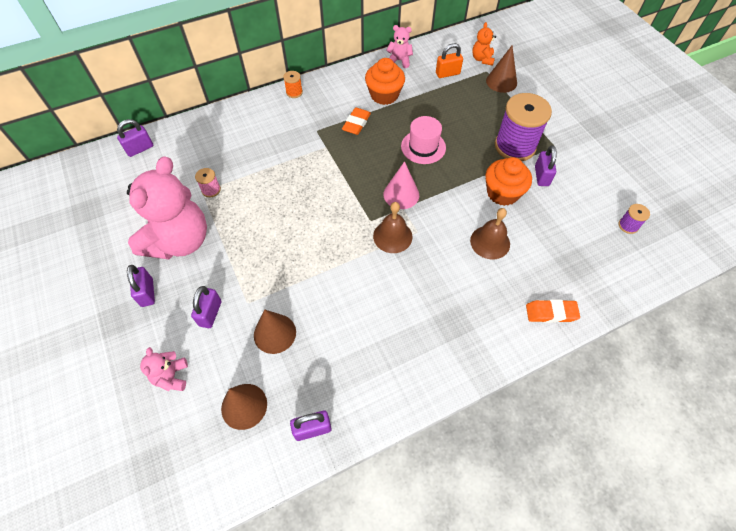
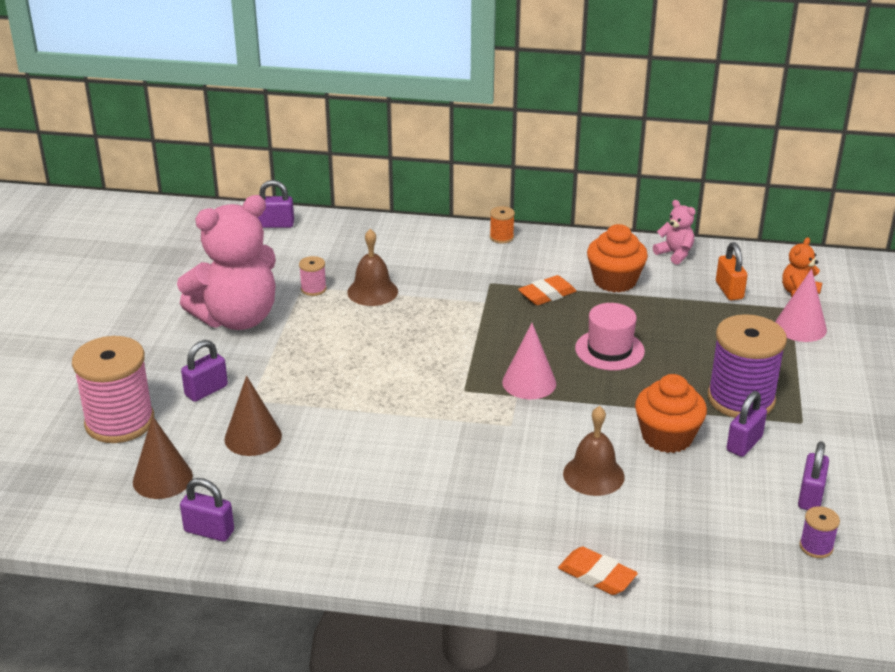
camera: 35 degrees right, 25 degrees down
purple padlock [127,265,155,307] -> purple padlock moved to [798,441,829,510]
pink teddy bear [140,347,188,391] -> pink spool [72,336,154,443]
brown bell [373,202,413,253] -> brown bell moved to [347,229,398,306]
orange padlock [436,43,463,78] -> orange padlock turned 60 degrees clockwise [716,242,748,300]
brown cone [486,46,517,93] -> pink cone [775,269,827,342]

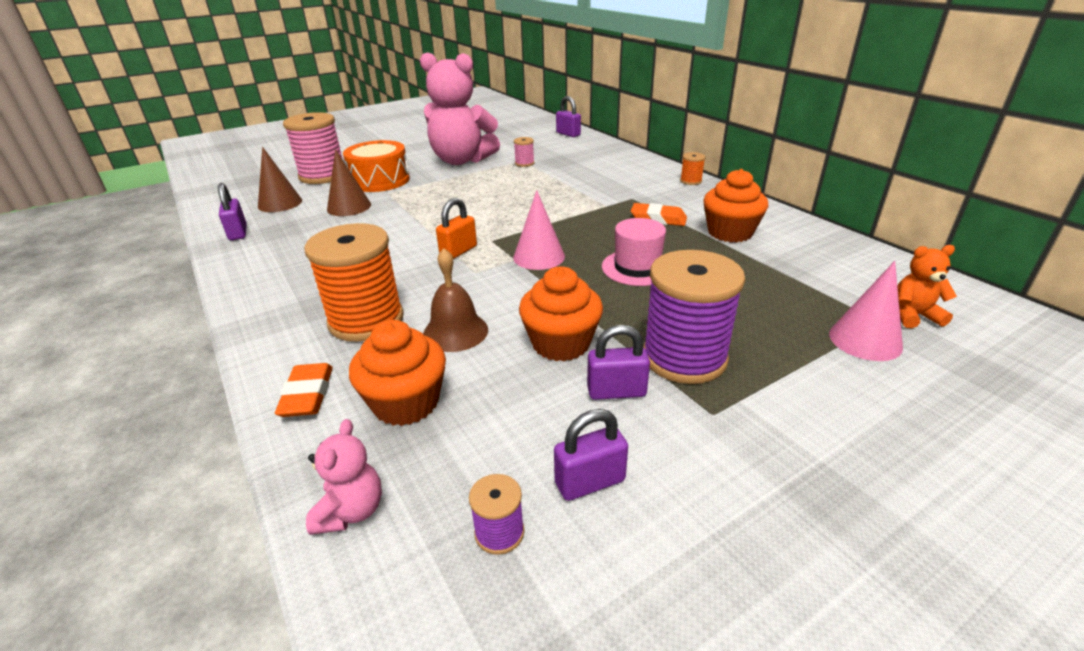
camera: 50 degrees right, 0 degrees up
purple padlock [181,340,228,402] -> orange drum [343,140,410,192]
brown bell [347,229,398,306] -> none
pink teddy bear [653,200,696,265] -> pink teddy bear moved to [306,419,382,535]
orange padlock [716,242,748,300] -> orange padlock moved to [436,198,477,259]
none -> orange spool [304,223,404,342]
none -> orange cupcake [349,320,446,426]

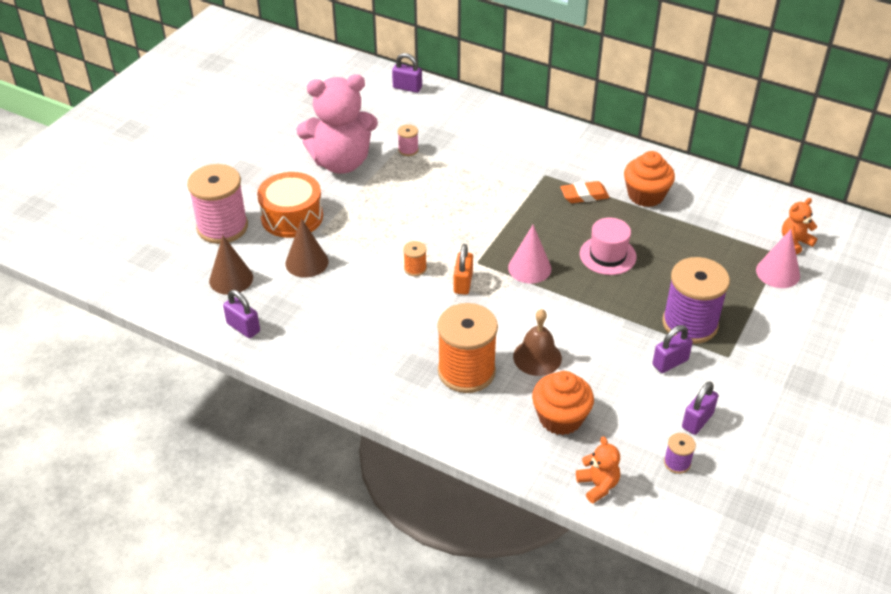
camera: 30 degrees left, 10 degrees up
orange eraser [275,363,333,417] -> none
pink teddy bear [306,419,382,535] -> orange teddy bear [576,436,620,504]
orange cupcake [519,266,603,361] -> none
orange spool [680,152,706,185] -> orange spool moved to [403,241,427,276]

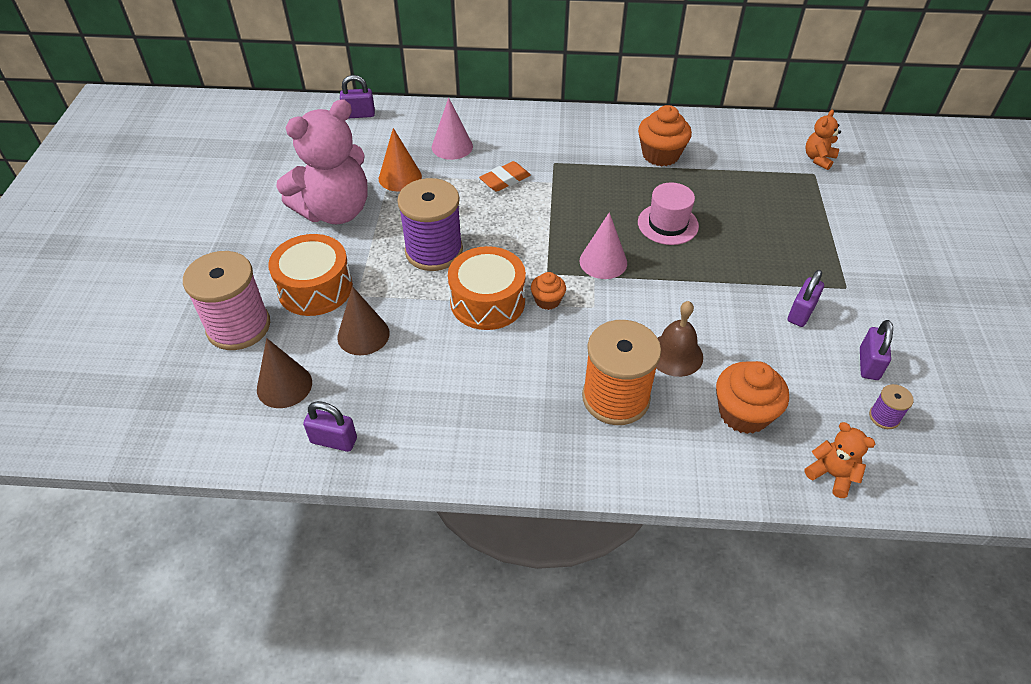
camera: 25 degrees left, 5 degrees up
pink spool [398,124,419,156] -> orange cone [379,128,422,191]
orange spool [403,241,427,276] -> orange drum [448,246,526,330]
orange padlock [453,244,473,295] -> orange cupcake [531,272,566,310]
orange eraser [560,181,609,203] -> orange eraser moved to [479,161,531,192]
purple spool [662,257,730,344] -> purple spool moved to [397,178,463,271]
pink cone [756,229,800,288] -> pink cone moved to [432,97,473,160]

